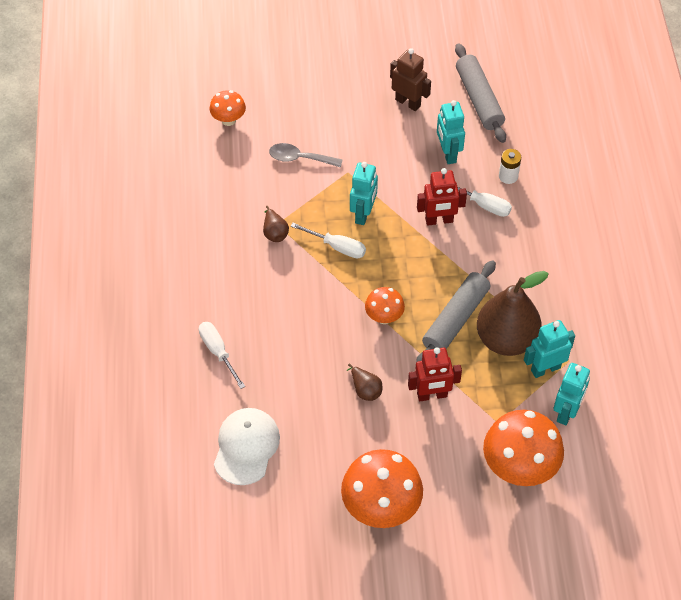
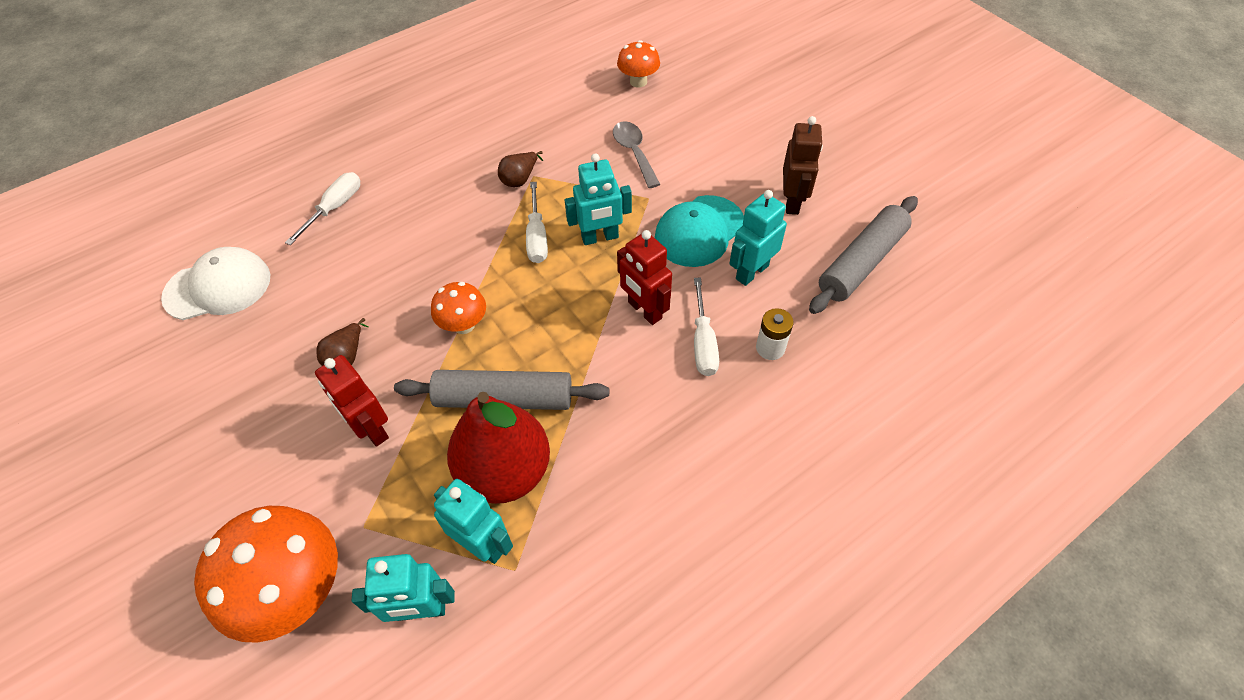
camera: 60 degrees right, 0 degrees up
orange mushroom [341,449,423,528] -> none
brown pear [477,271,549,356] -> red pear [447,392,550,504]
none -> turquoise cap [655,195,744,267]

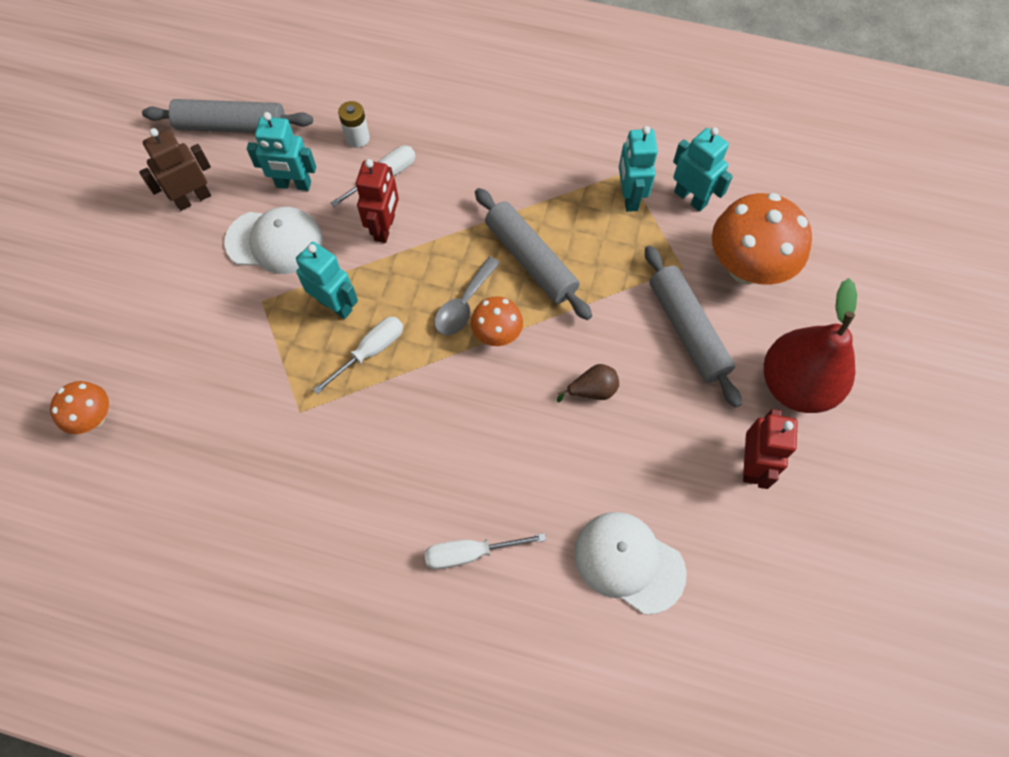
camera: 130 degrees left, 10 degrees up
red robot [315,355,389,447] -> red robot moved to [743,409,798,489]
red pear [447,392,550,504] -> red pear moved to [764,278,857,413]
brown pear [498,151,543,187] -> none
grey spoon [613,121,660,188] -> grey spoon moved to [435,257,500,335]
turquoise cap [655,195,744,267] -> white cap [224,207,323,274]
none -> grey rolling pin [645,246,742,408]

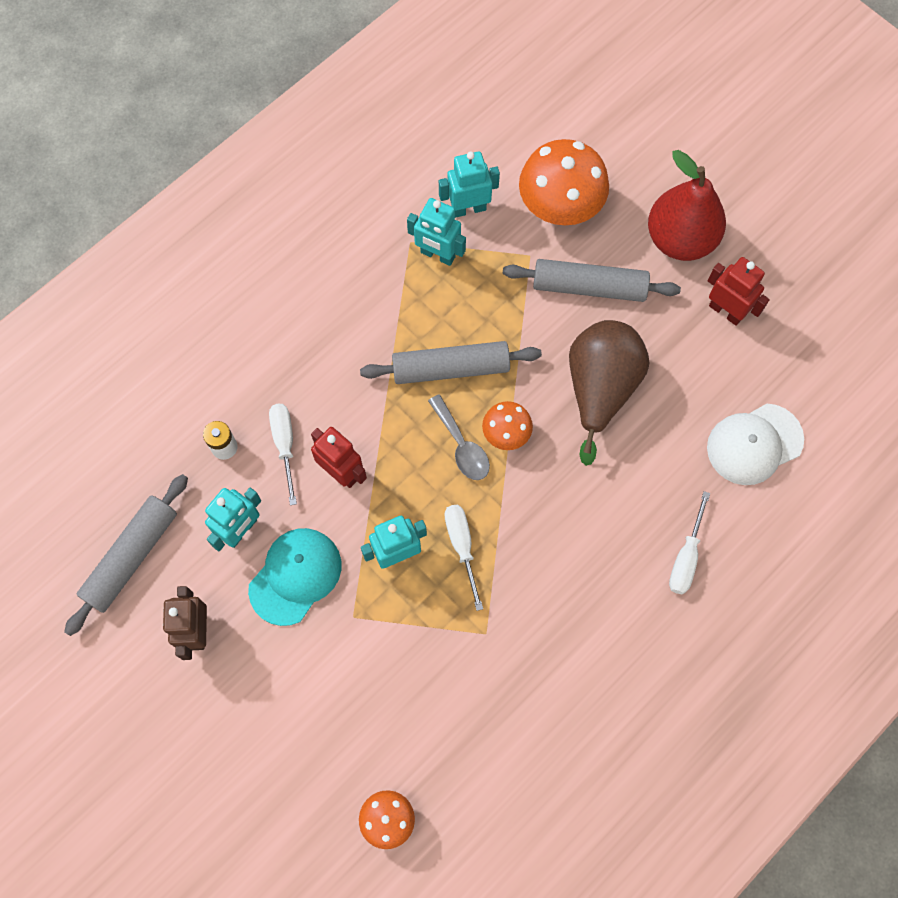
camera: 60 degrees left, 5 degrees up
white cap [224,207,323,274] -> turquoise cap [248,528,341,626]
brown pear [557,364,619,402] -> brown pear [569,320,650,466], size x2.34

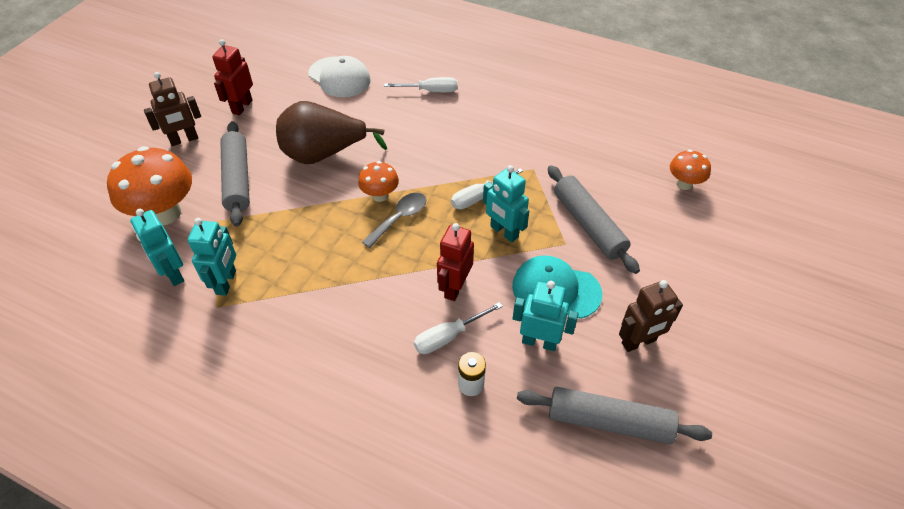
camera: 110 degrees left, 20 degrees down
grey rolling pin [360,341,542,384] -> grey rolling pin moved to [548,165,640,274]
red pear [648,150,726,261] -> brown robot [144,72,201,146]

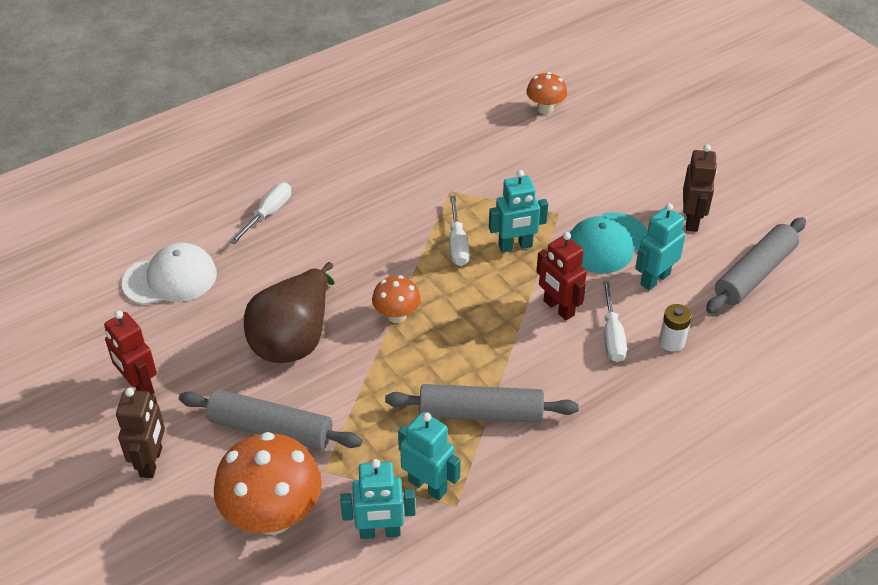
camera: 60 degrees left, 5 degrees down
grey spoon [362,193,426,248] -> none
grey rolling pin [548,165,640,274] -> grey rolling pin moved to [385,384,579,423]

